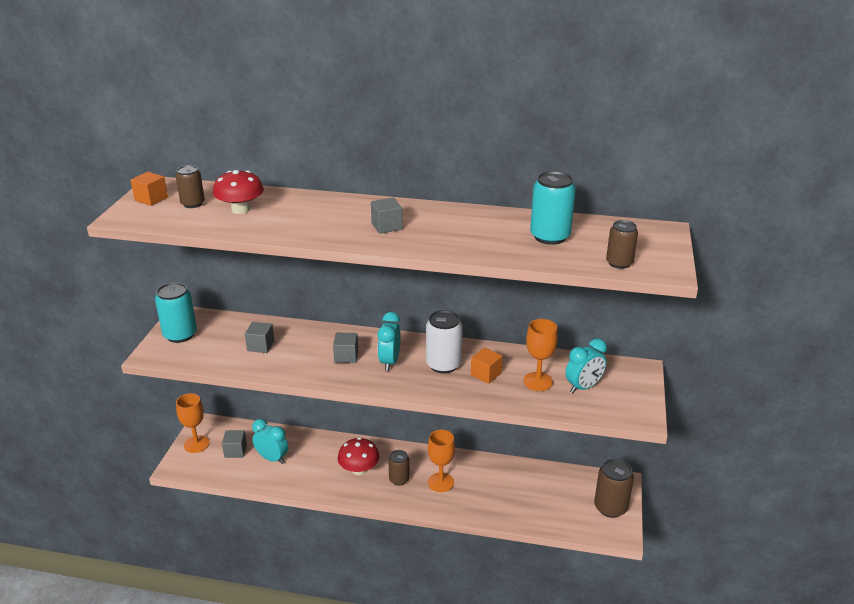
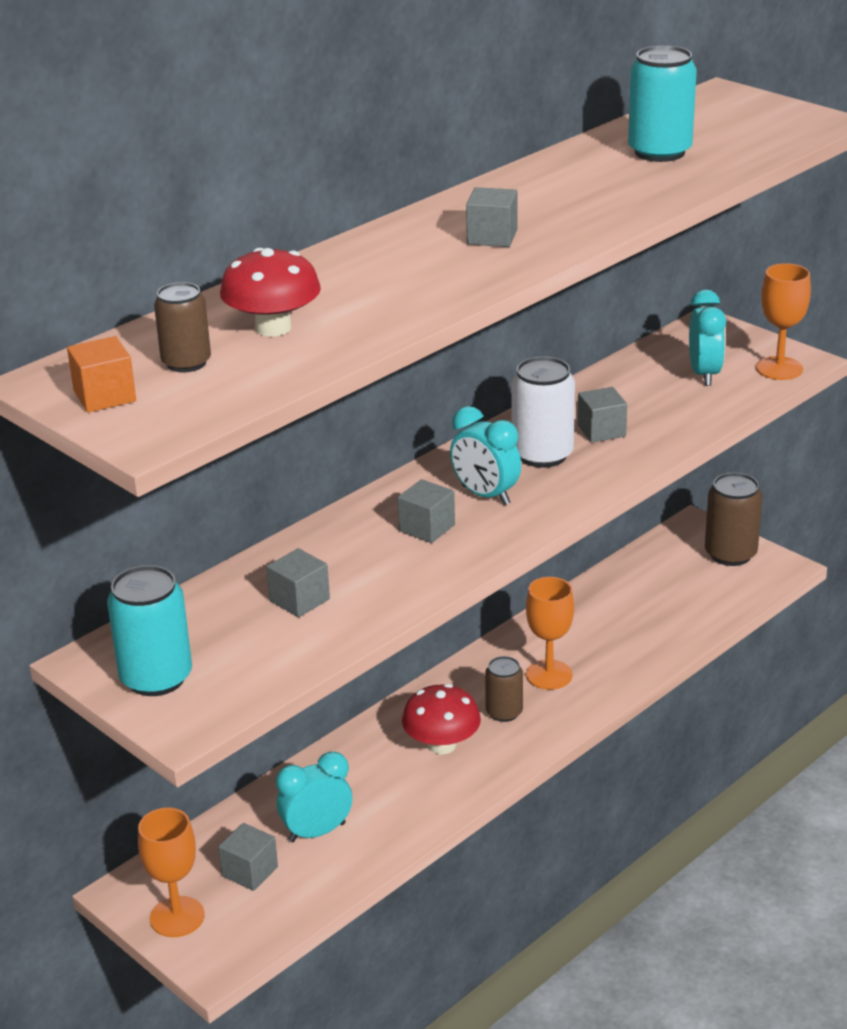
camera: 55 degrees left, 0 degrees up
orange cube [471,347,503,384] -> grey cube [578,387,627,443]
orange goblet [523,319,558,391] -> orange goblet moved to [756,263,811,380]
brown can [606,220,638,269] -> none

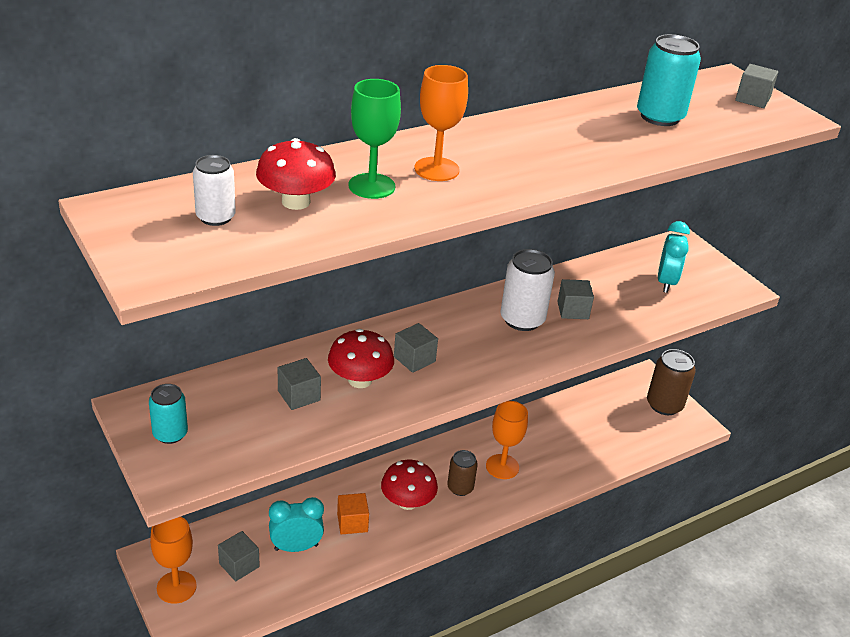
camera: 10 degrees right, 5 degrees up
orange cube [67,336,136,412] -> orange cube moved to [337,493,369,534]
turquoise can [107,565,192,696] -> turquoise can [149,384,188,444], size x0.63
brown can [154,282,211,372] -> white can [193,155,236,226]
turquoise clock [450,406,521,505] -> none
grey cube [466,187,517,247] -> grey cube moved to [735,64,778,108]
orange goblet [756,263,811,380] -> orange goblet moved to [414,65,468,181]
none -> red mushroom [328,329,394,388]
none -> green goblet [349,79,401,199]

